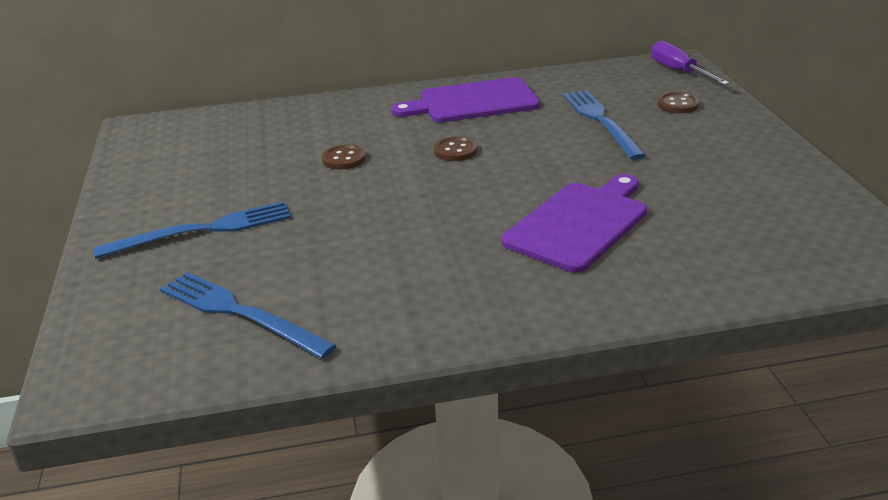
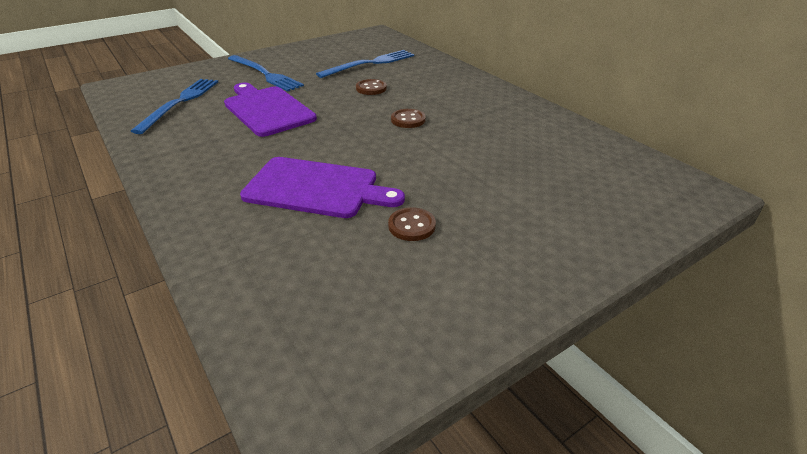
camera: 65 degrees right, 5 degrees up
purple cutting board [391,77,540,122] -> purple cutting board moved to [224,83,317,137]
blue fork [563,90,646,160] -> blue fork moved to [316,50,414,78]
purple screwdriver [651,41,729,85] -> none
brown button [657,92,699,113] -> brown button moved to [388,207,436,241]

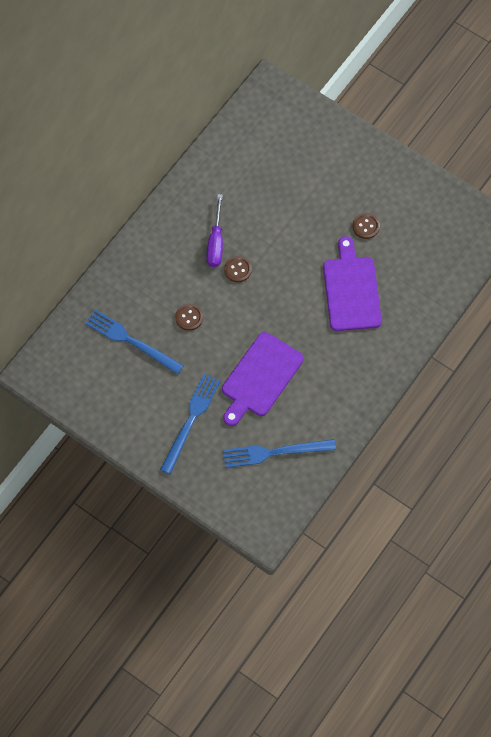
camera: 110 degrees left, 30 degrees up
none -> purple screwdriver [206,194,223,267]

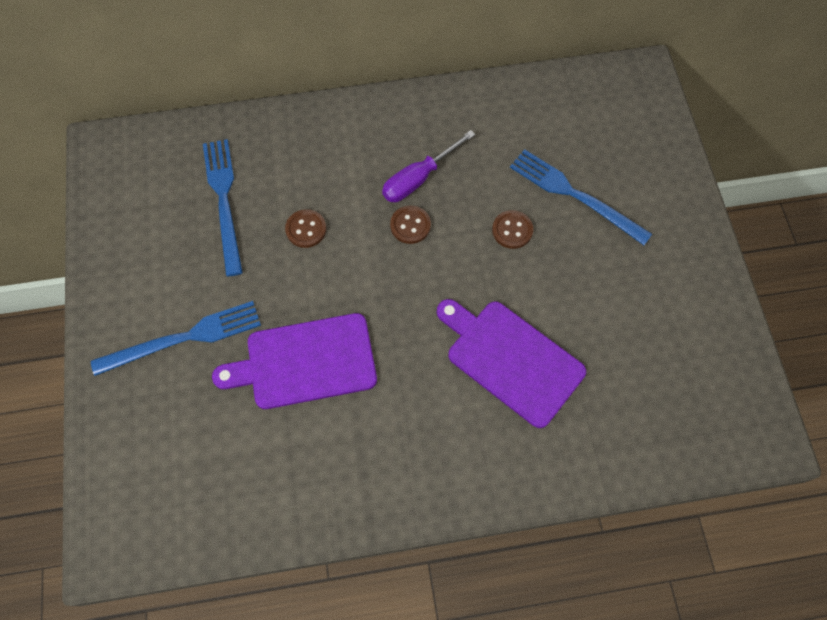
camera: 45 degrees right, 0 degrees up
blue fork [223,439,336,468] -> blue fork moved to [510,149,652,245]
purple cutting board [323,236,382,331] -> purple cutting board turned 90 degrees counterclockwise [437,299,586,428]
brown button [352,213,380,239] -> brown button moved to [492,210,533,249]

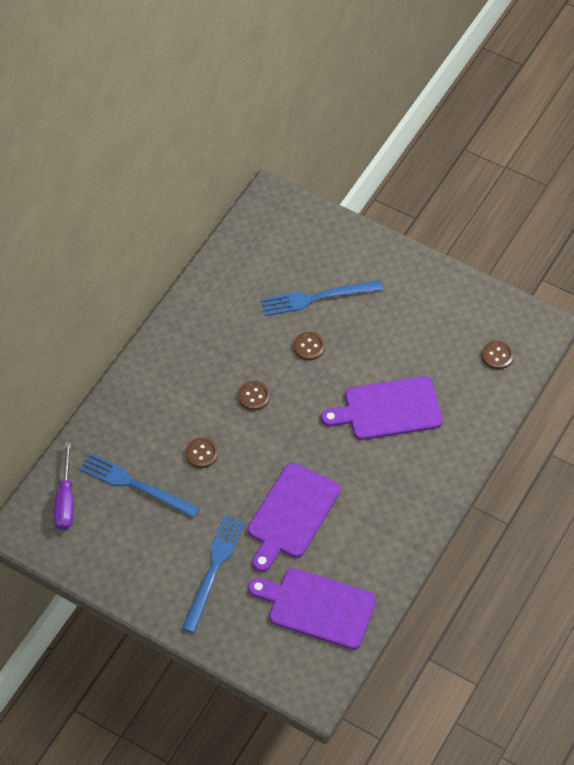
camera: 50 degrees left, 10 degrees down
purple screwdriver [382,130,475,202] -> purple screwdriver moved to [54,443,74,530]
none -> purple cutting board [248,568,377,650]
none -> brown button [482,341,514,369]

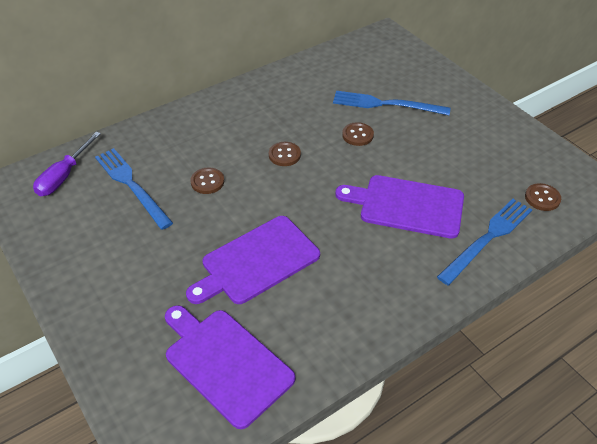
camera: 25 degrees right, 10 degrees down
blue fork [182,515,245,633] -> blue fork moved to [437,199,532,285]

